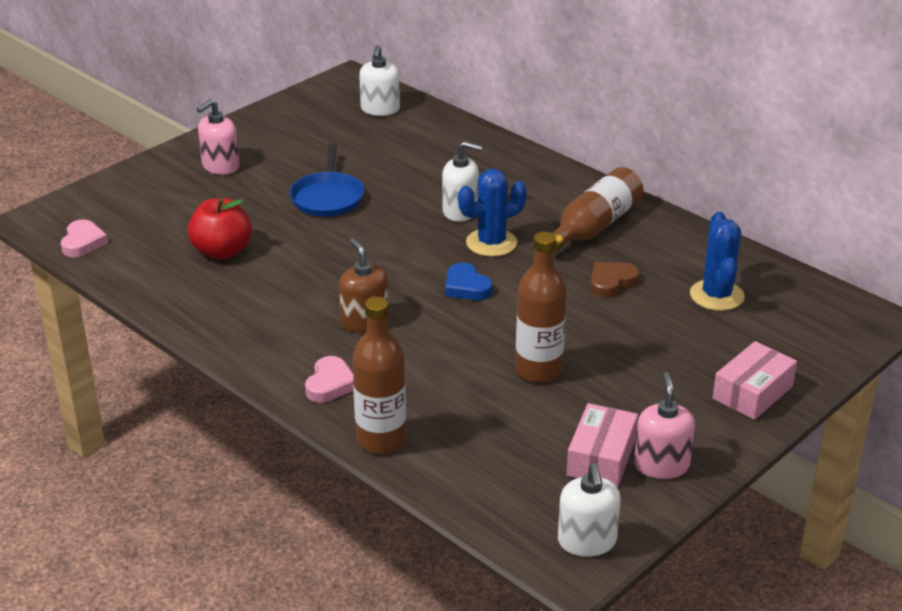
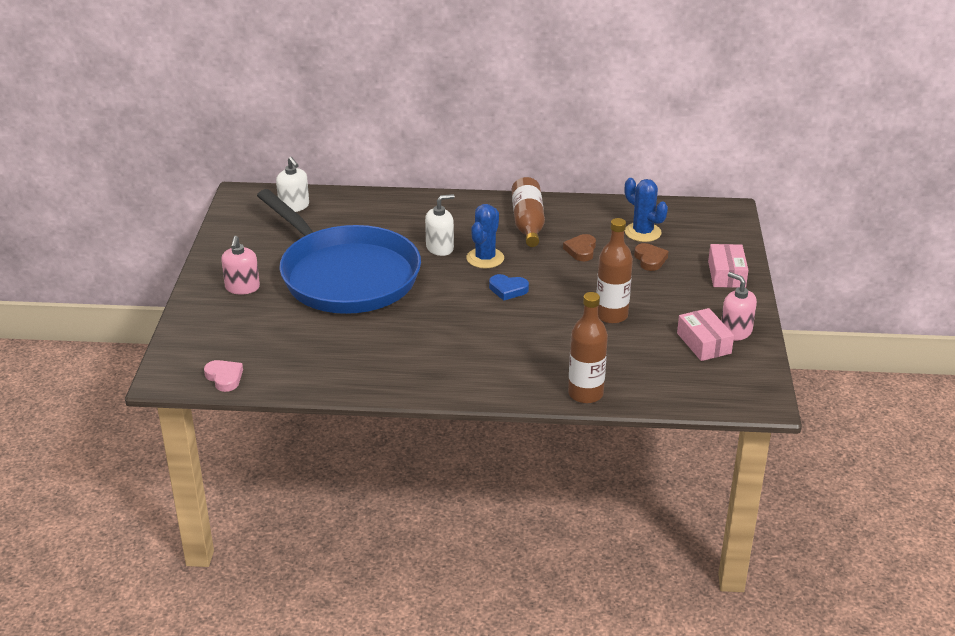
camera: 40 degrees left, 0 degrees up
red apple [188,198,252,259] -> none
blue pan [290,144,364,217] -> blue pan [257,189,421,314], size x2.40
pink heart [305,356,353,403] -> none
brown soap dispenser [339,238,389,333] -> none
white soap dispenser [558,463,621,557] -> none
none -> brown heart [634,243,669,271]

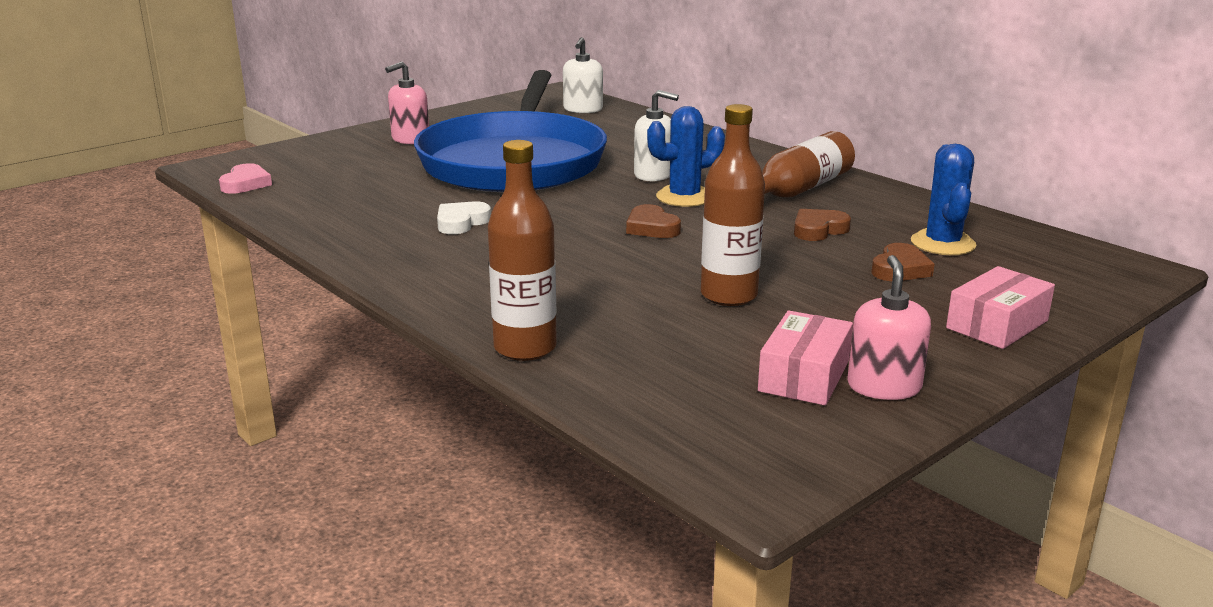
camera: 45 degrees right, 10 degrees down
blue heart [489,274,529,300] -> brown heart [626,204,681,238]
none -> white heart [437,201,491,234]

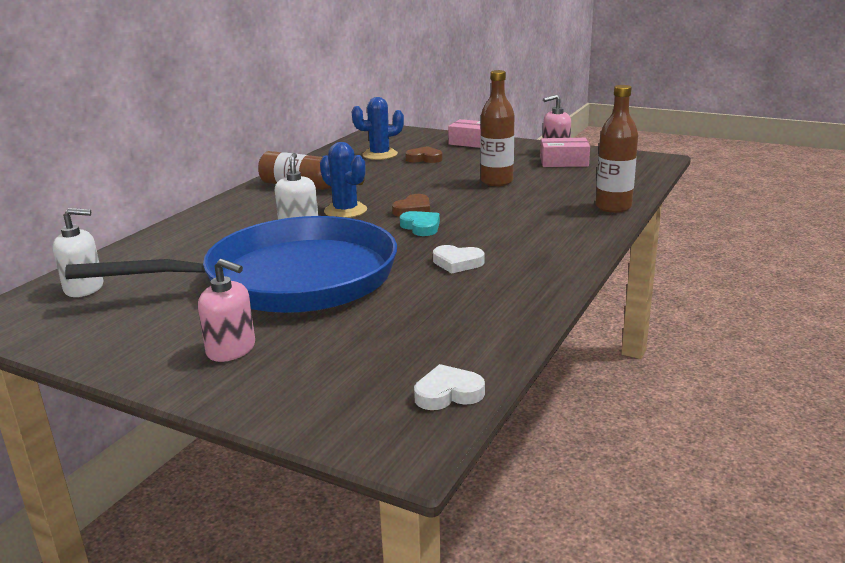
camera: 110 degrees left, 0 degrees up
pink heart [219,163,272,194] -> white heart [414,364,485,410]
brown heart [794,209,851,241] -> none
none -> turquoise heart [400,211,440,236]

